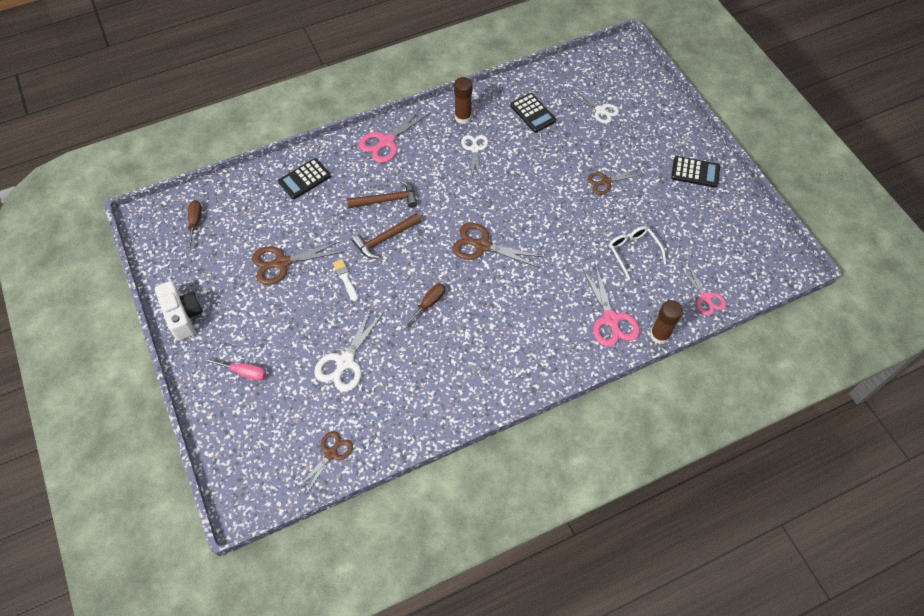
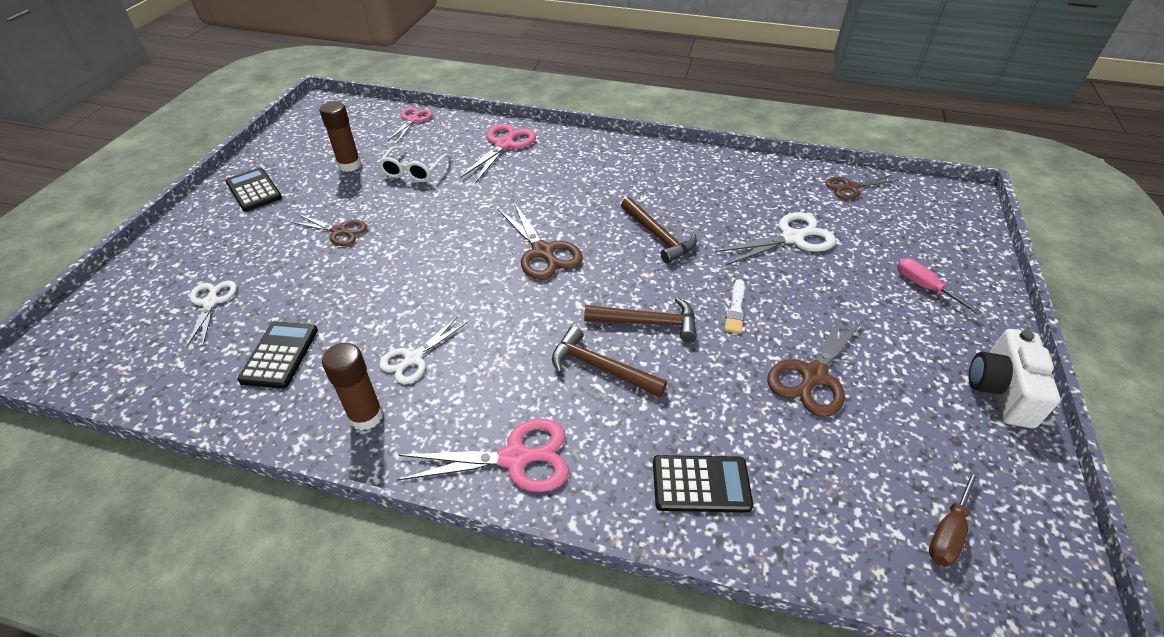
camera: 140 degrees left, 15 degrees down
brown scissors [252,241,342,285] -> brown scissors turned 105 degrees clockwise [767,312,865,417]
brown screwdriver [401,283,445,329] -> brown hammer [621,197,697,263]
brown glue stick [650,300,683,344] -> brown glue stick moved to [320,101,361,172]

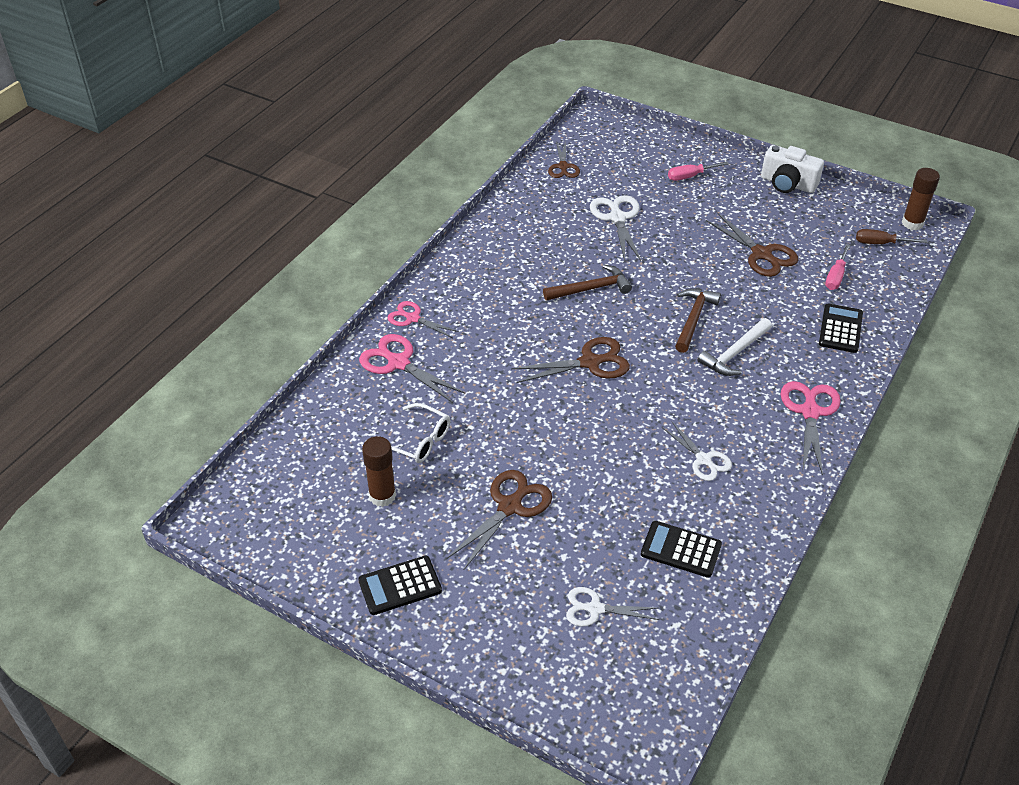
camera: 75 degrees left, 0 degrees up
brown scissors [290,214,367,246] -> brown scissors [447,470,552,569], size x1.51
brown glue stick [322,343,383,431] -> brown glue stick moved to [902,168,940,230]
pink scissors [388,107,433,143] -> pink scissors moved to [388,301,459,338]
brown hammer [552,326,667,397] -> white hammer [697,318,772,376]
white brush [724,279,745,334] -> none
brown screwdriver [929,469,979,567] -> brown screwdriver turned 135 degrees clockwise [856,229,928,244]
none -> pink screwdriver [825,244,850,290]

